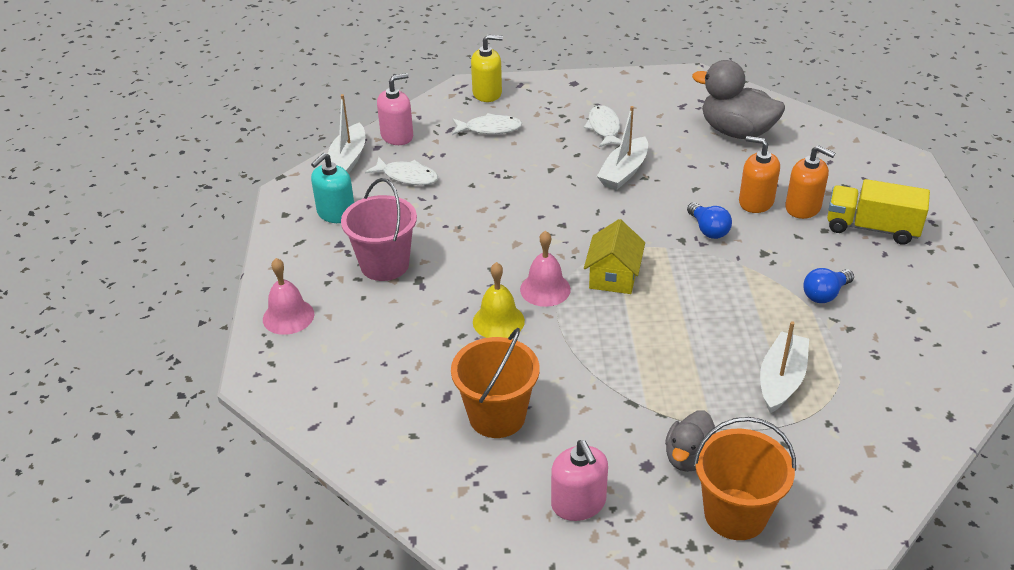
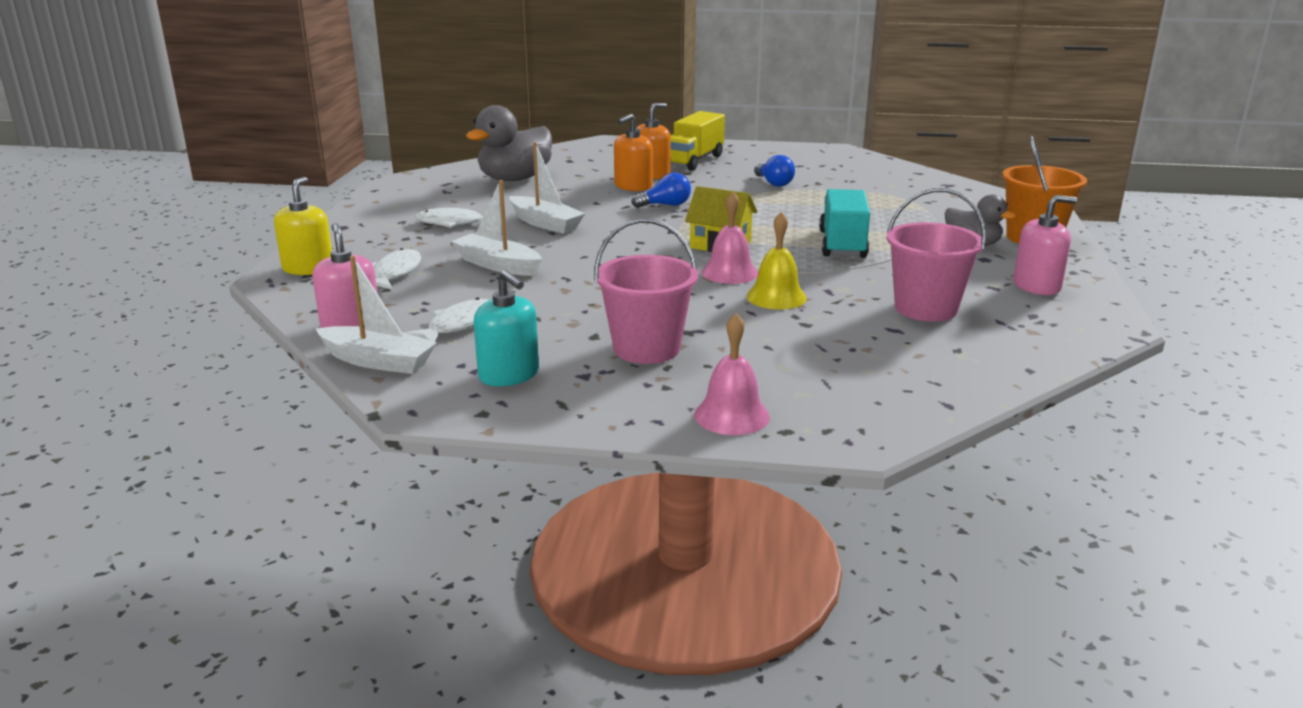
camera: 80 degrees left, 15 degrees down
orange bucket [451,328,540,438] -> pink bucket [887,188,986,322]
white boat [760,321,809,413] -> white boat moved to [451,180,542,276]
none -> turquoise truck [819,189,870,258]

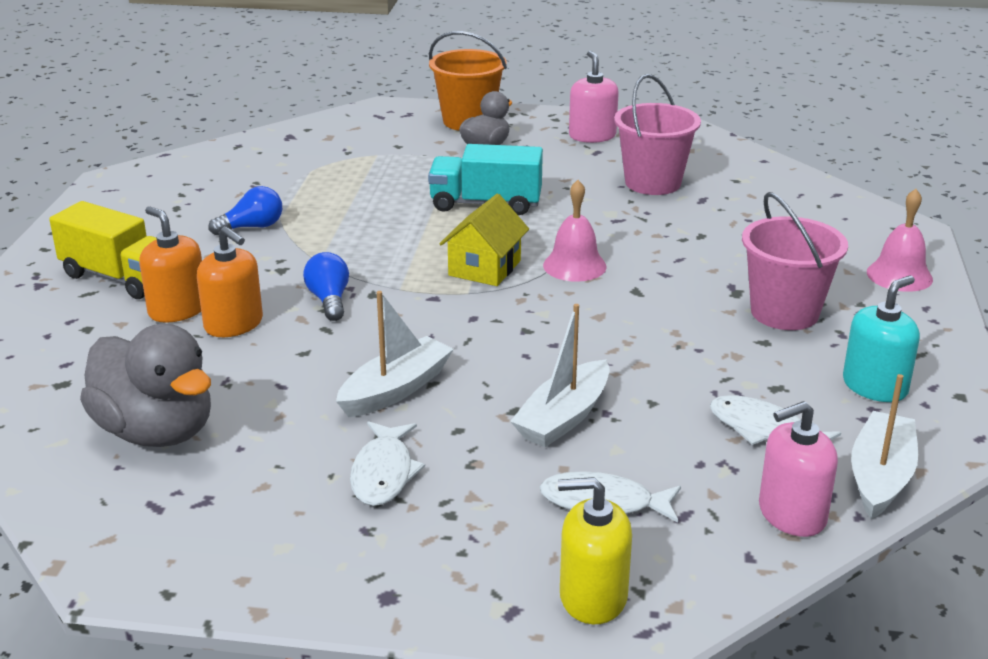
camera: 90 degrees left, 5 degrees up
yellow bell [746,211,807,309] -> none

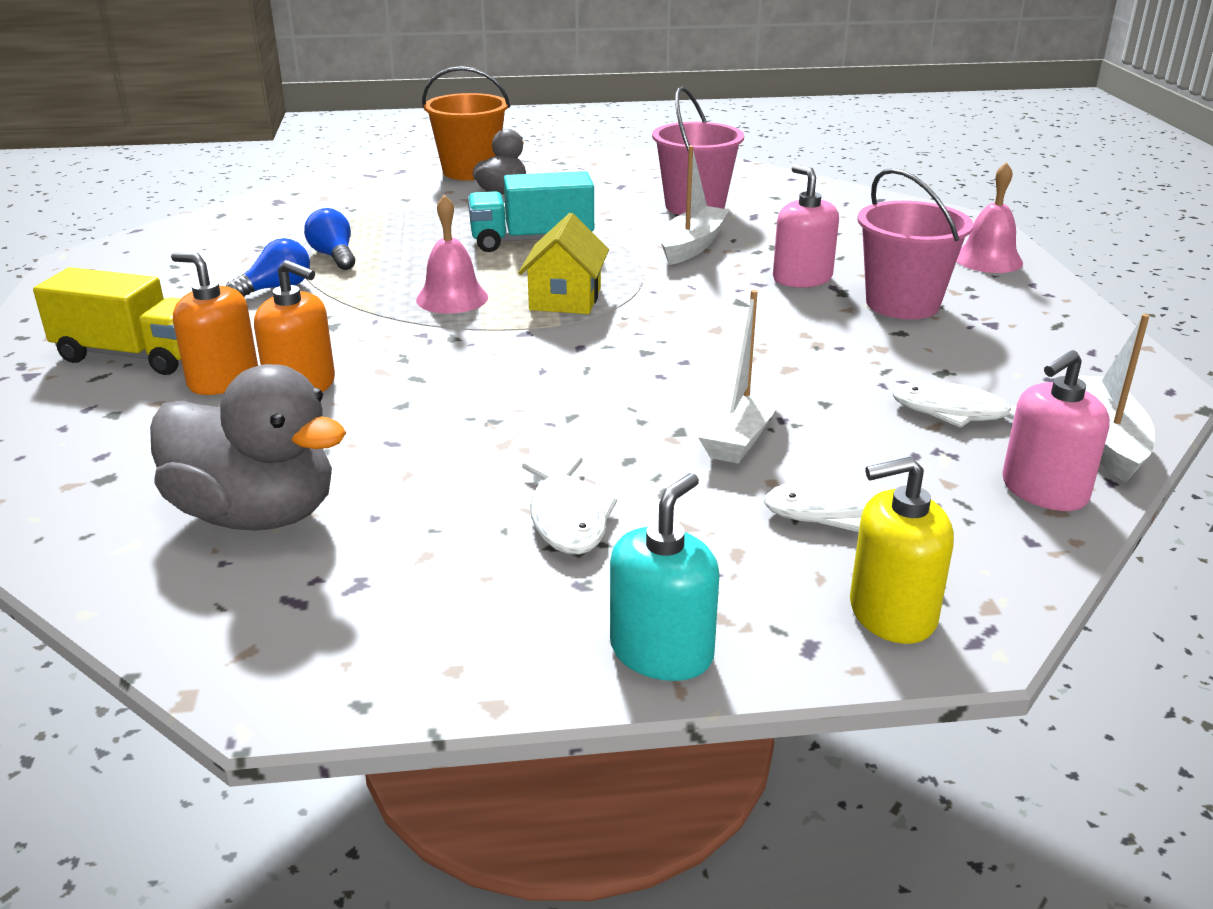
camera: 15 degrees left, 0 degrees up
blue light bulb [303,252,349,321] -> blue light bulb moved to [304,208,355,270]
white boat [336,291,454,417] -> white boat moved to [660,146,730,265]
pink bell [543,180,607,282] -> pink bell moved to [416,194,488,313]
pink soap dispenser [569,51,619,143] -> pink soap dispenser moved to [773,165,839,288]
turquoise soap dispenser [843,275,920,402] -> turquoise soap dispenser moved to [610,473,720,681]

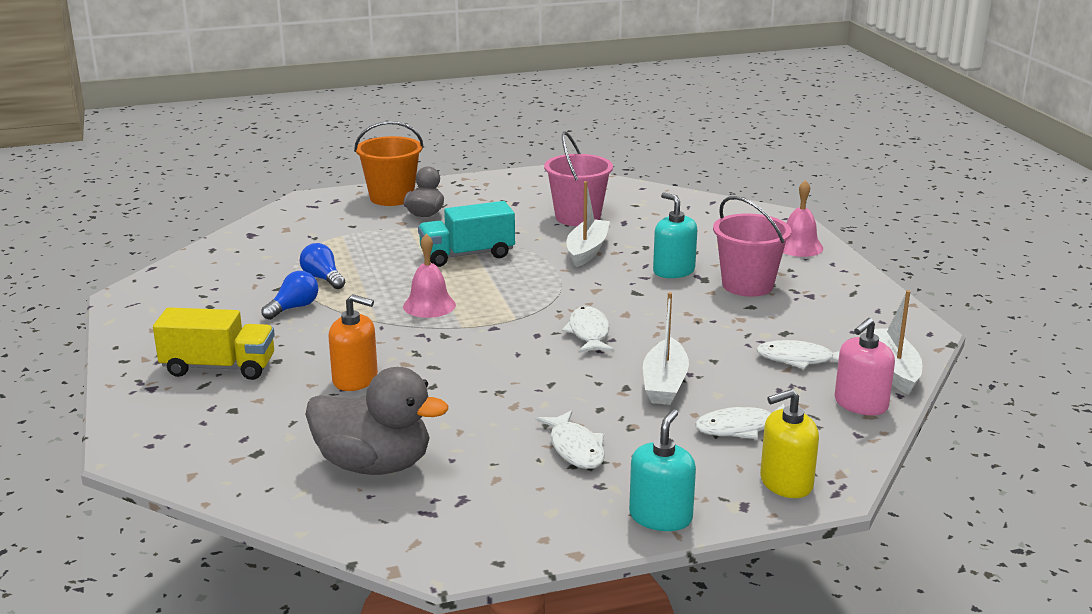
camera: 10 degrees left, 5 degrees down
orange soap dispenser [171,252,258,395] -> none
yellow house [518,213,609,314] -> none
pink soap dispenser [773,165,839,288] -> turquoise soap dispenser [653,192,697,278]
none -> white fish [562,306,614,353]

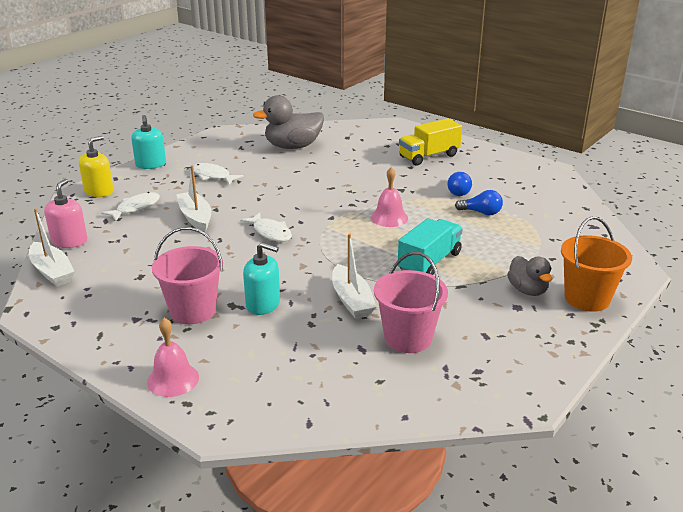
camera: 145 degrees right, 5 degrees up
orange soap dispenser [329,294,378,391] -> none
white fish [756,340,840,369] -> none

